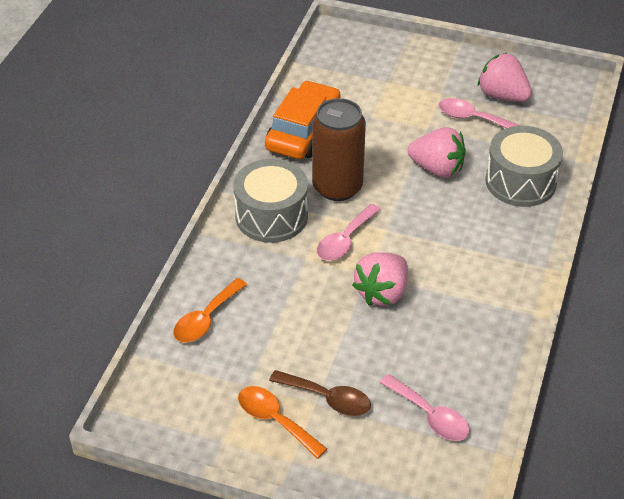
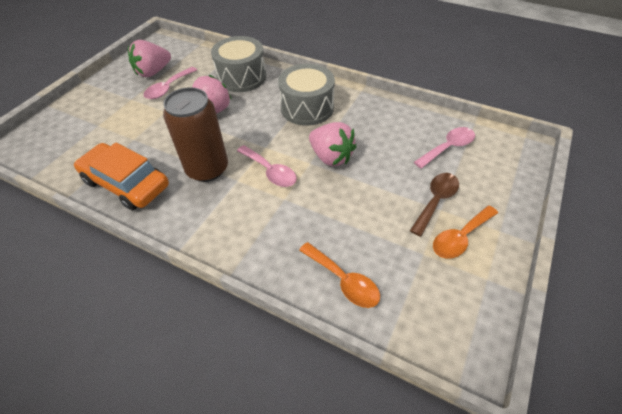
camera: 80 degrees left, 5 degrees up
grey drum [233,159,308,243] -> grey drum moved to [278,64,335,126]

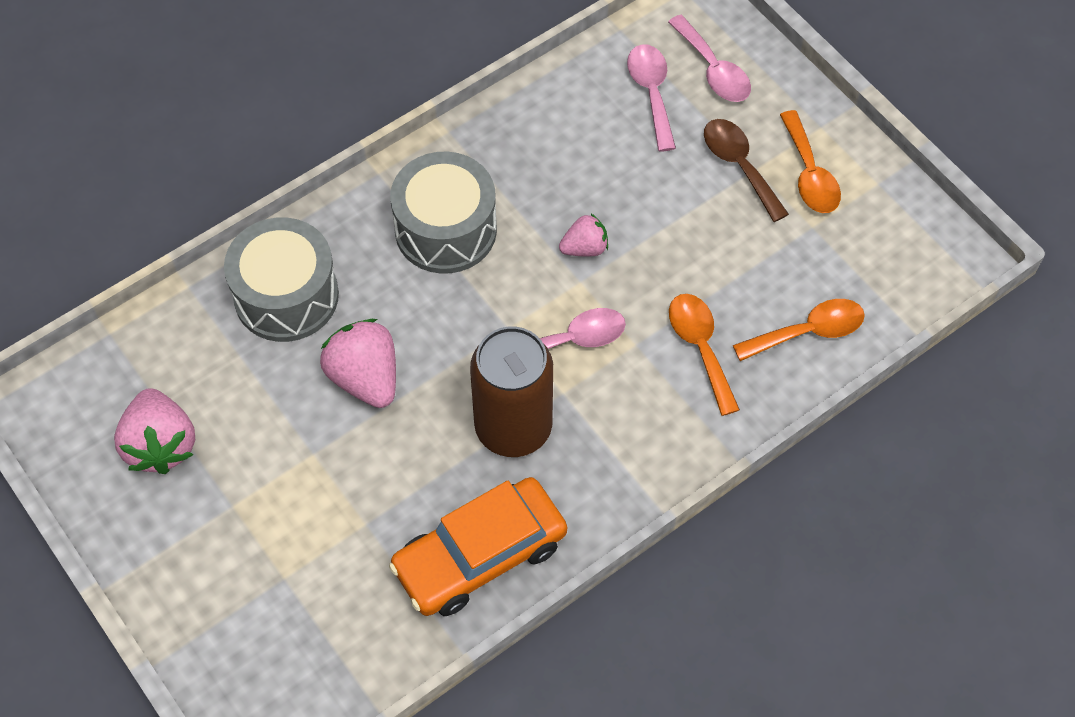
camera: 65 degrees left, 10 degrees up
pink spoon [143,67,197,99] -> pink spoon moved to [668,15,751,102]
pink strawberry [309,122,357,166] -> pink strawberry [559,214,608,256], size x0.58
none -> orange spoon [669,294,740,416]

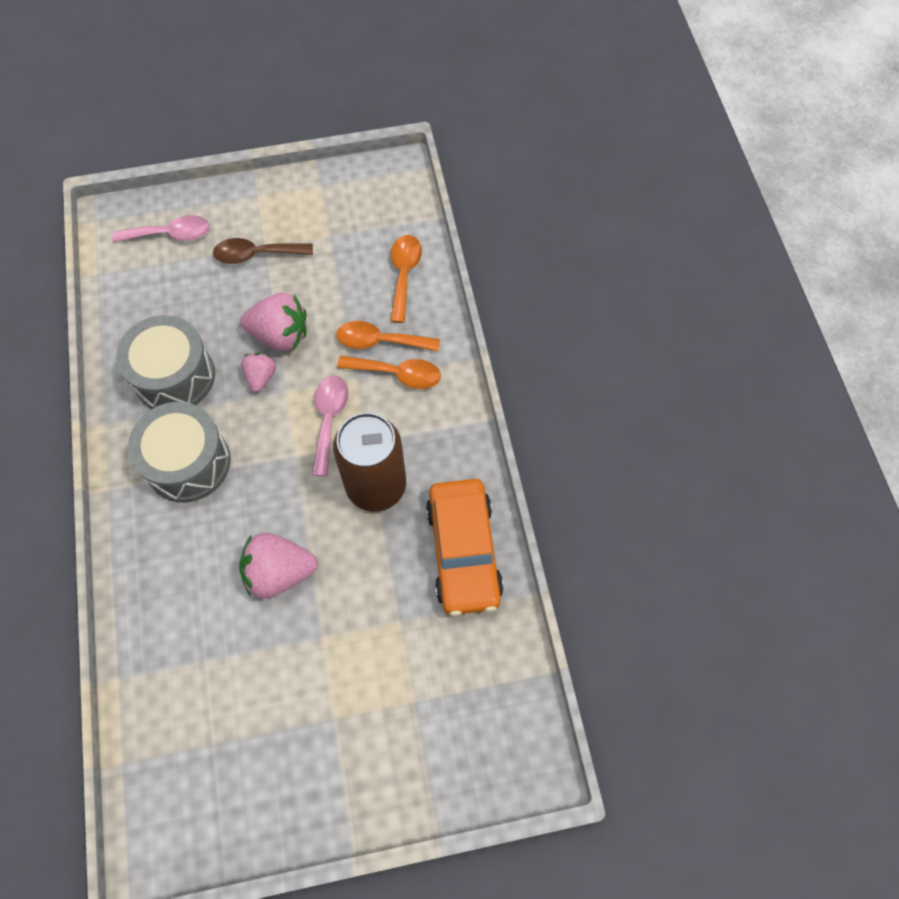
camera: 65 degrees left, 5 degrees up
pink strawberry [114,388,195,474] -> pink strawberry moved to [240,293,307,351]
grey drum [224,217,339,342] -> grey drum moved to [116,315,215,409]
pink spoon [627,44,676,152] -> none
orange spoon [780,110,841,213] -> orange spoon moved to [337,356,441,389]

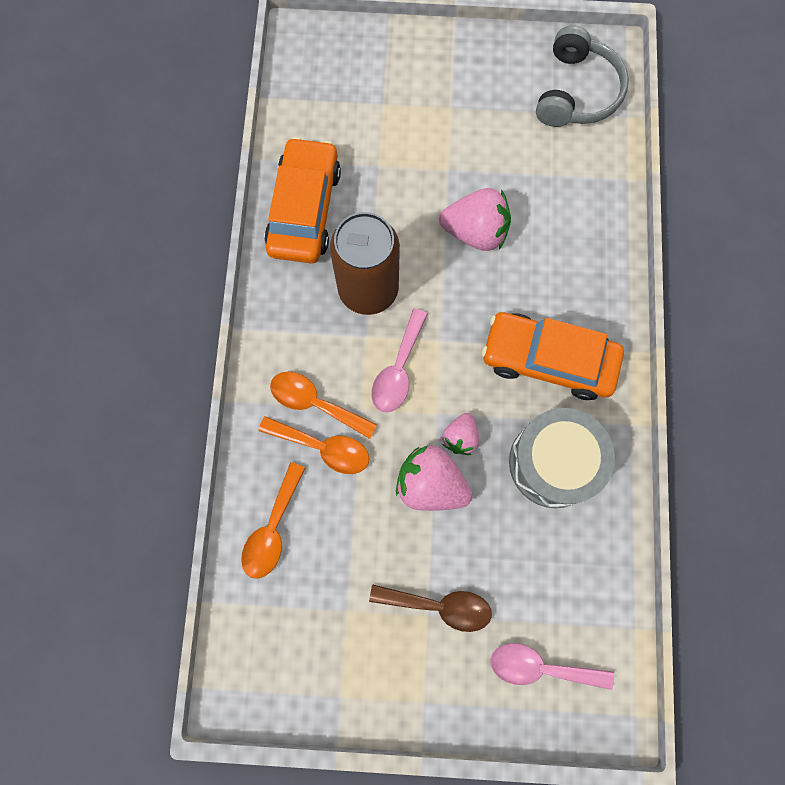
camera: 165 degrees left, 10 degrees up
grey drum [128,402,231,502] -> orange car [482,312,624,400]
none -> grey headphones [536,25,629,127]

